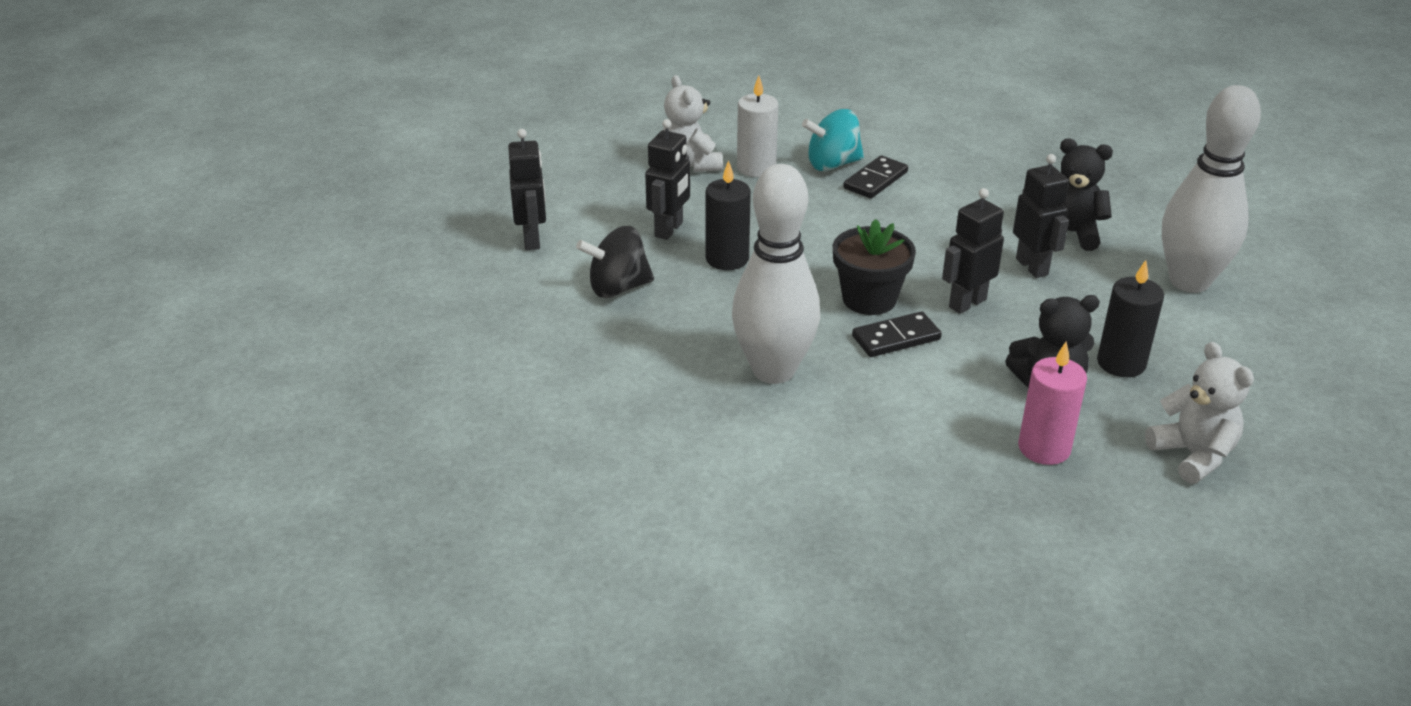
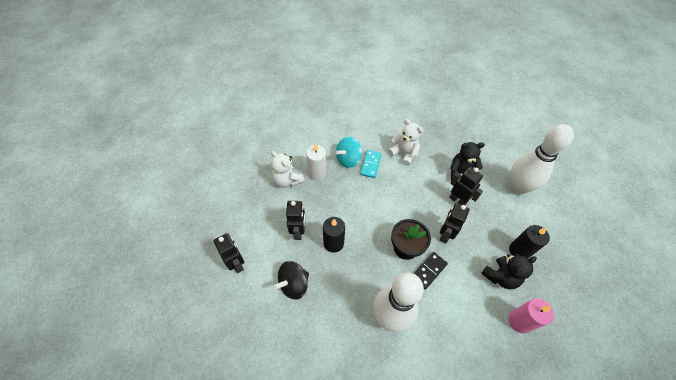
camera: 25 degrees left, 20 degrees up
black domino [843,155,908,198] -> turquoise domino [360,150,382,178]
white teddy bear [1145,342,1254,484] -> white teddy bear moved to [388,119,424,166]

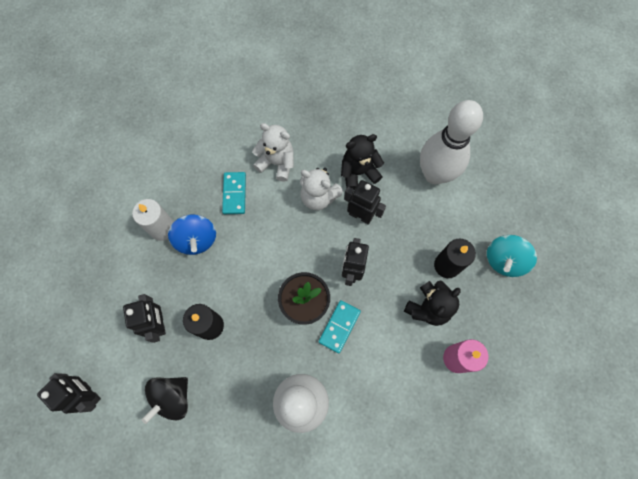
camera: 15 degrees left, 15 degrees up
white teddy bear [271,151,304,187] -> white teddy bear moved to [300,168,343,210]
turquoise spinning top [336,137,362,168] -> turquoise spinning top moved to [487,235,537,277]
black domino [413,252,448,289] -> turquoise domino [319,300,361,353]
none -> blue spinning top [168,214,216,255]

